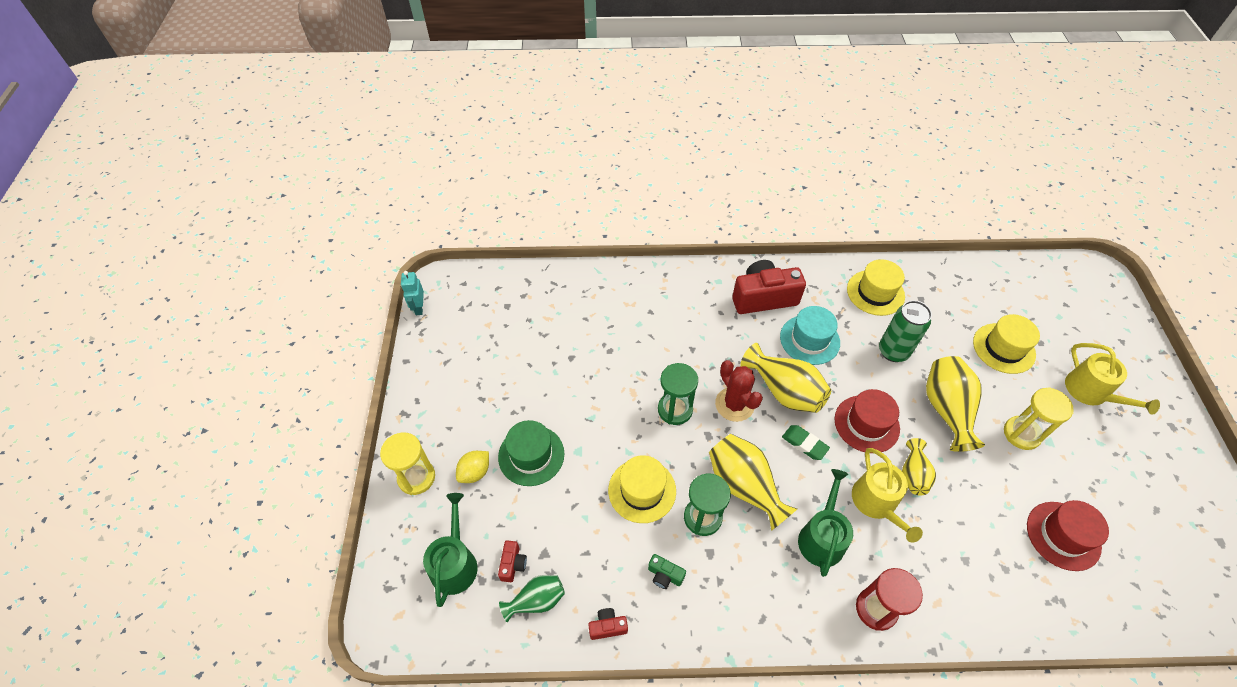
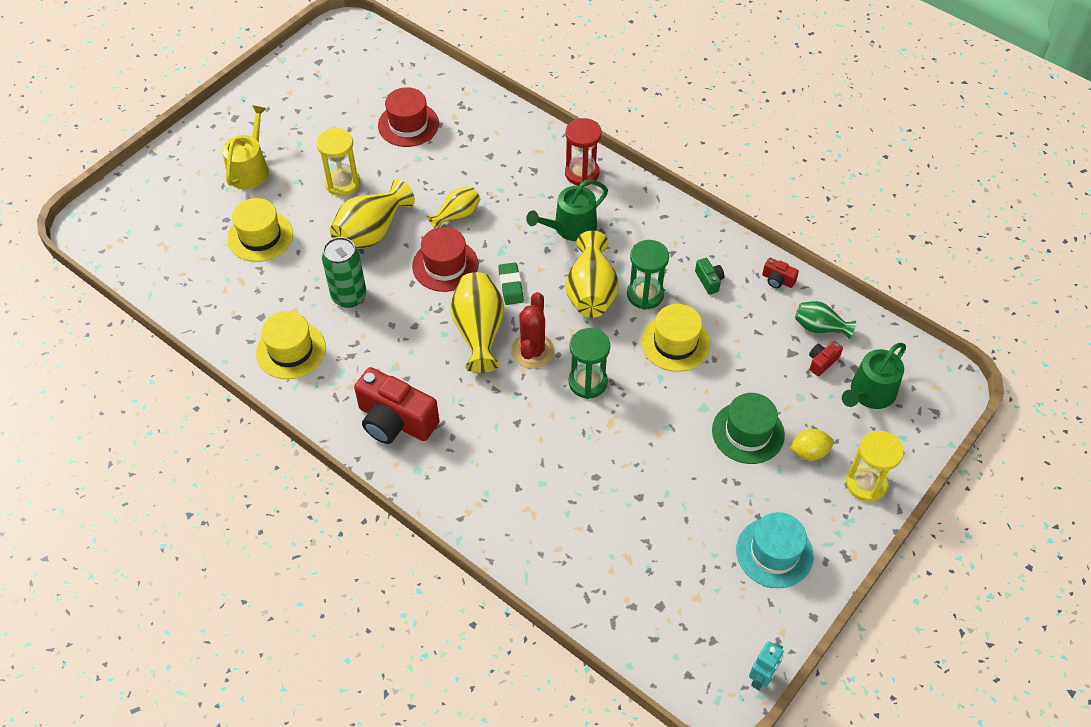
camera: 140 degrees left, 0 degrees up
turquoise hat [780,306,840,365] -> turquoise hat moved to [736,512,813,588]
yellow watering can [852,448,923,543] -> none

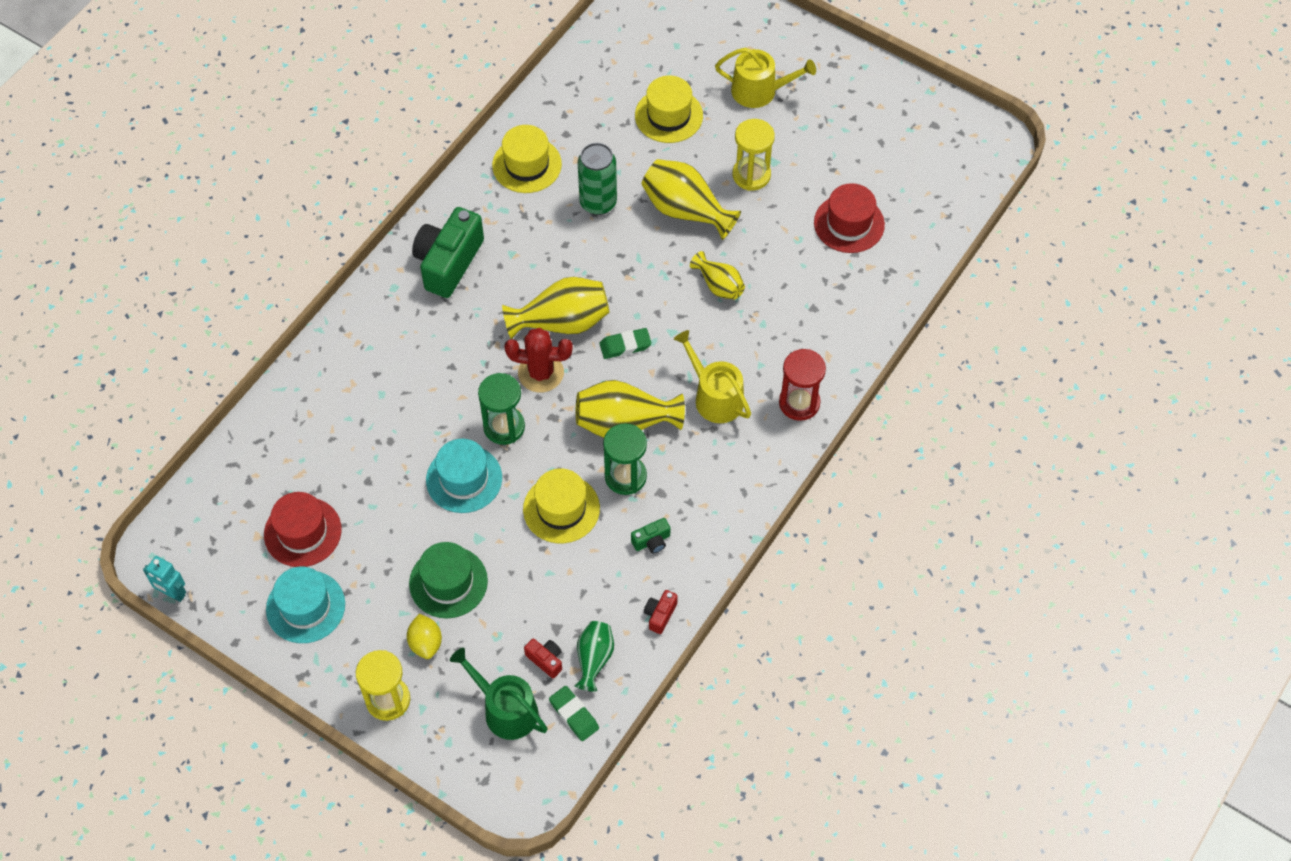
camera: 85 degrees right, 5 degrees up
red camera [354,367,439,444] -> green camera [412,207,484,298]
red hat [412,227,479,292] -> red hat moved to [264,492,342,567]
green watering can [526,180,608,241] -> yellow watering can [674,330,751,423]
none -> turquoise hat [426,439,502,513]
none -> green eraser [549,686,599,741]

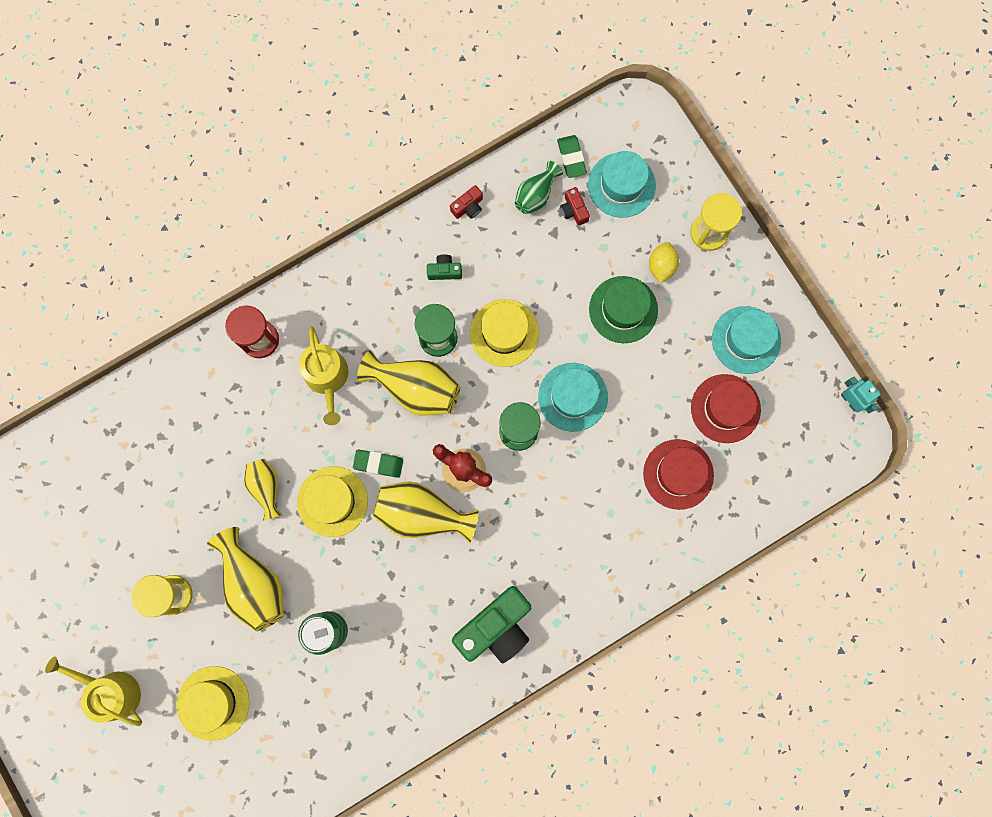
camera: 155 degrees left, 20 degrees up
green watering can [450,648,548,740] -> turquoise hat [588,151,656,218]
yellow hat [492,125,562,193] -> yellow hat moved to [297,466,368,537]
red hat [814,183,885,253] -> red hat moved to [643,439,714,510]

